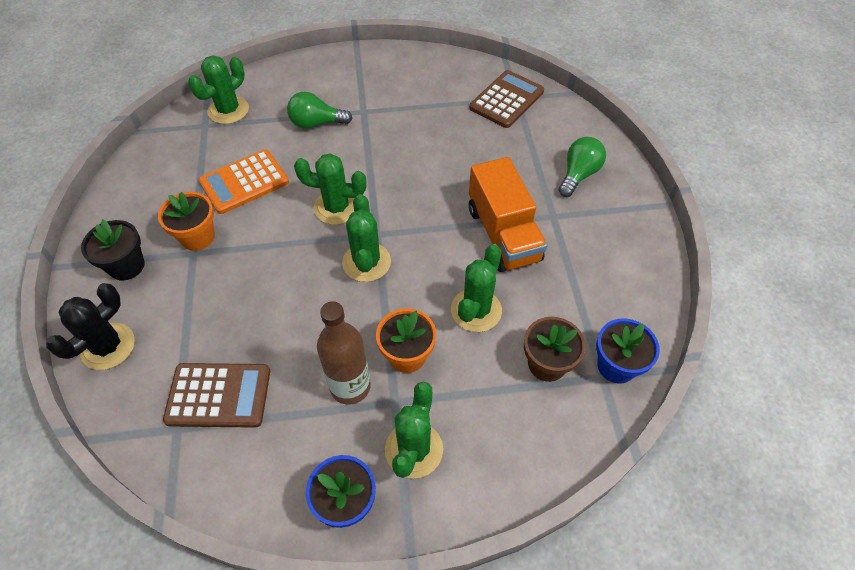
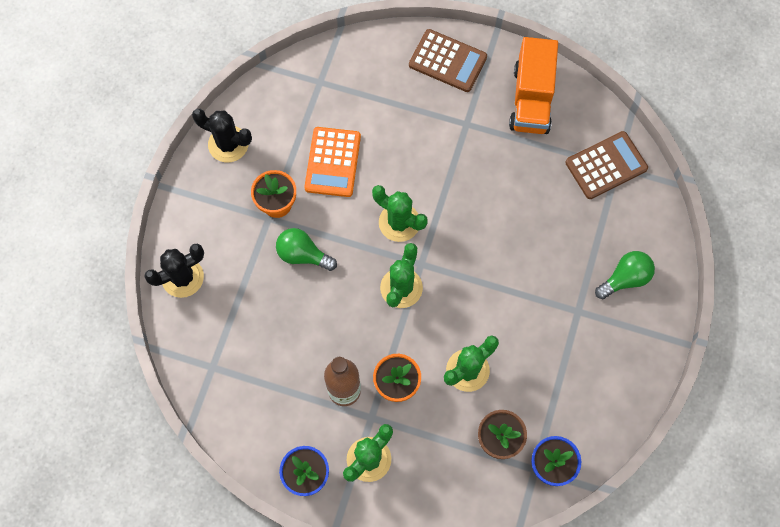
camera: 25 degrees right, 15 degrees up
black flower pot [81,220,145,281] -> none
brown calculator [163,363,270,428] -> brown calculator moved to [409,29,487,92]
green cactus [188,55,249,124] -> none
orange calculator [199,150,289,214] -> orange calculator turned 75 degrees counterclockwise [304,127,361,197]
green light bulb [287,92,353,129] -> green light bulb moved to [276,228,337,271]
orange truck [469,157,547,272] -> orange truck moved to [509,37,558,134]
none -> black cactus [192,109,252,163]

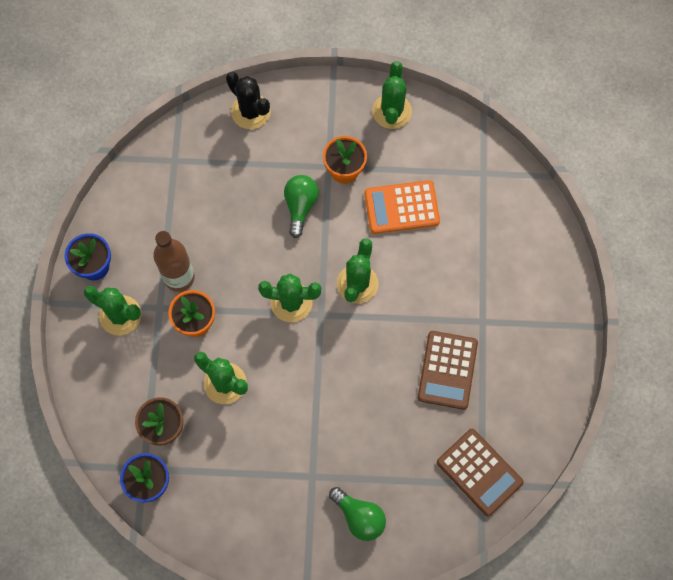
camera: 75 degrees right, 0 degrees up
black cactus [192,109,252,163] -> green cactus [372,61,412,129]
brown calculator [409,29,487,92] -> brown calculator moved to [418,331,478,410]
orange truck [509,37,558,134] -> none

